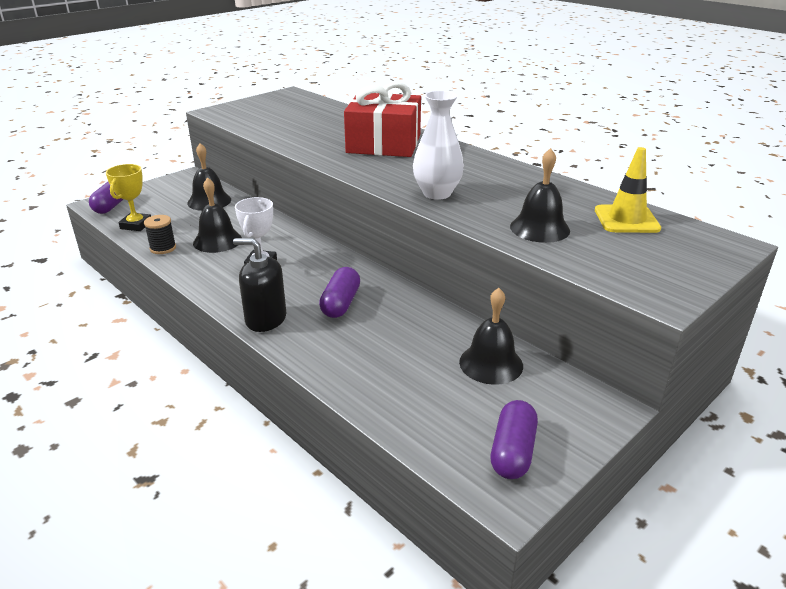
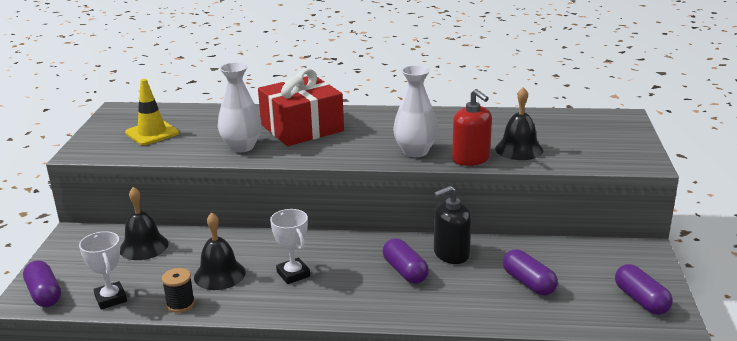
camera: 40 degrees left, 5 degrees down
yellow trophy [106,164,151,231] -> white trophy [79,231,127,310]
black soap dispenser [233,238,286,332] -> black soap dispenser moved to [434,186,471,264]
black bell [459,288,523,385] -> none
yellow traffic cone [595,147,661,233] -> yellow traffic cone moved to [125,79,179,145]
none -> white vase [218,62,261,153]
none -> red soap dispenser [452,89,492,166]
none -> purple capsule [503,249,558,296]

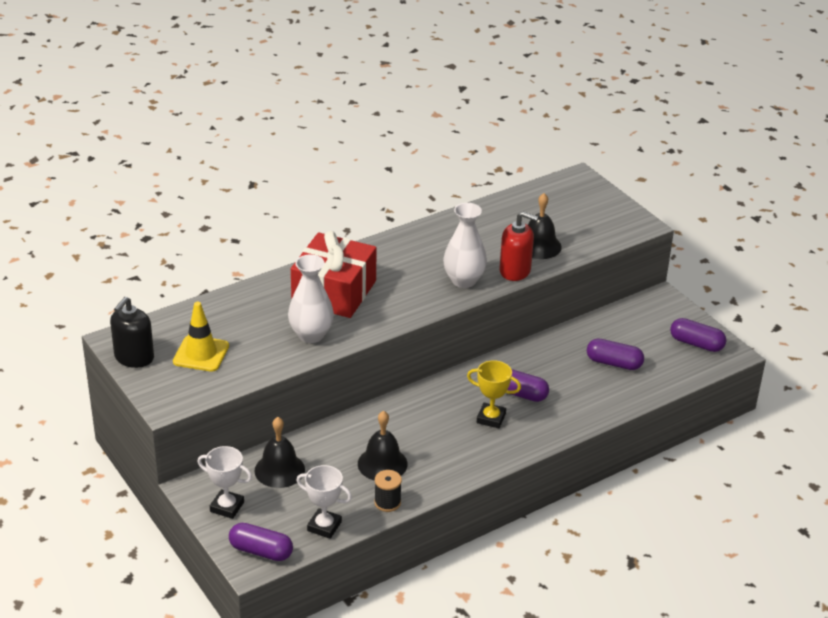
camera: 40 degrees left, 10 degrees up
white trophy [270,209,310,284] -> white trophy moved to [197,446,252,519]
black soap dispenser [434,186,471,264] -> black soap dispenser moved to [110,297,154,368]
none -> yellow trophy [467,360,521,428]

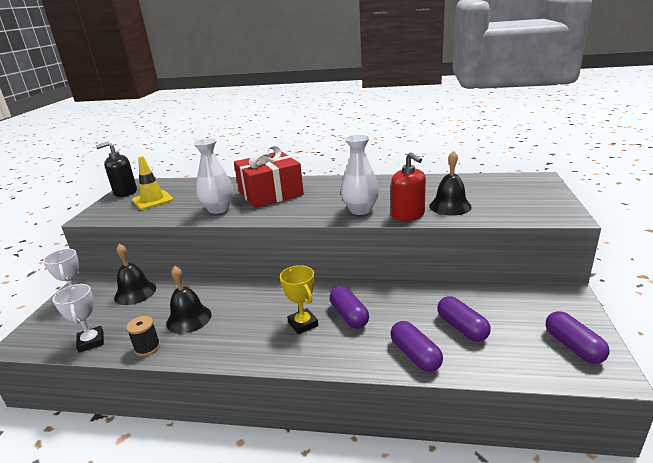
camera: 45 degrees right, 10 degrees down
purple capsule [229,523,293,561] -> purple capsule moved to [390,321,443,372]

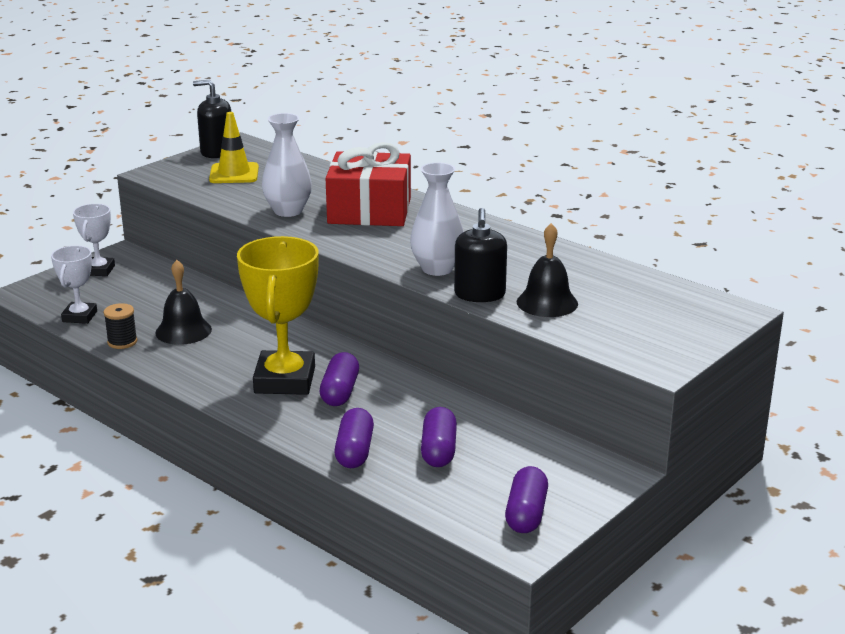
camera: 30 degrees right, 0 degrees up
black bell [114,244,156,305] -> none
yellow trophy [280,265,318,334] -> yellow trophy [237,236,318,395], size x1.85
red soap dispenser [391,152,426,221] -> black soap dispenser [454,208,507,302]

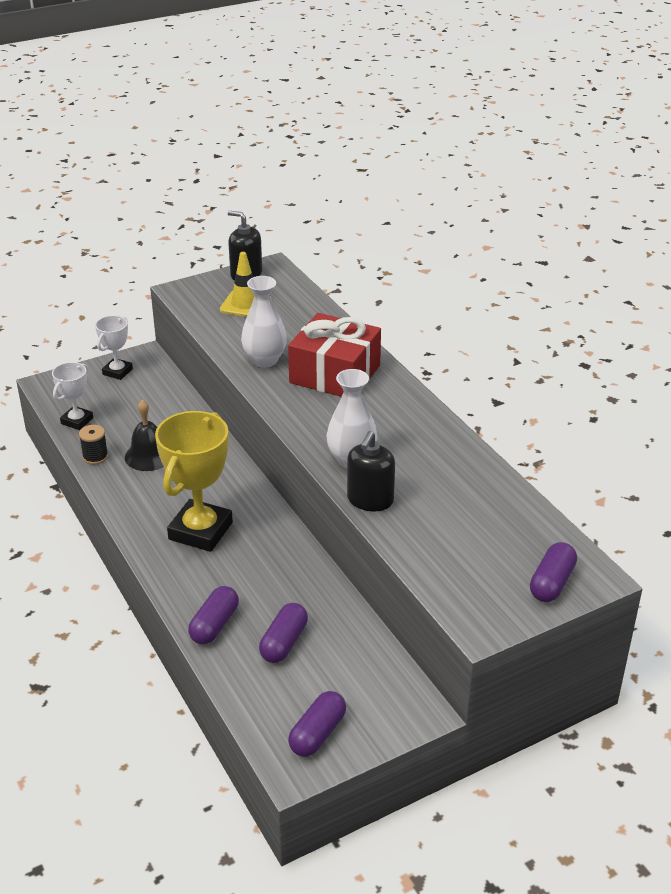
camera: 20 degrees right, 10 degrees up
purple capsule [320,352,359,406] -> purple capsule moved to [530,542,577,602]
black bell [517,223,578,317] -> none

